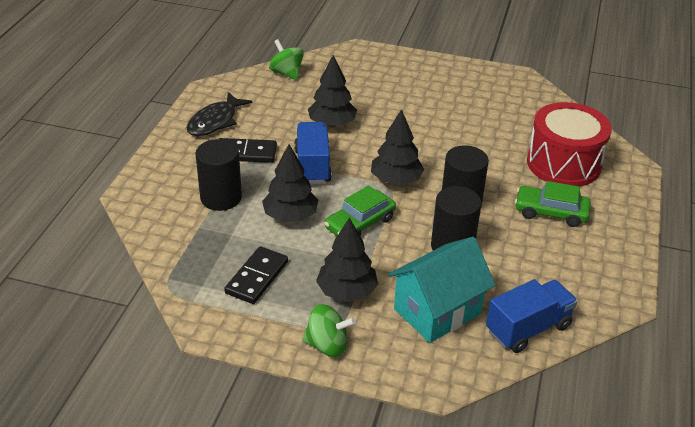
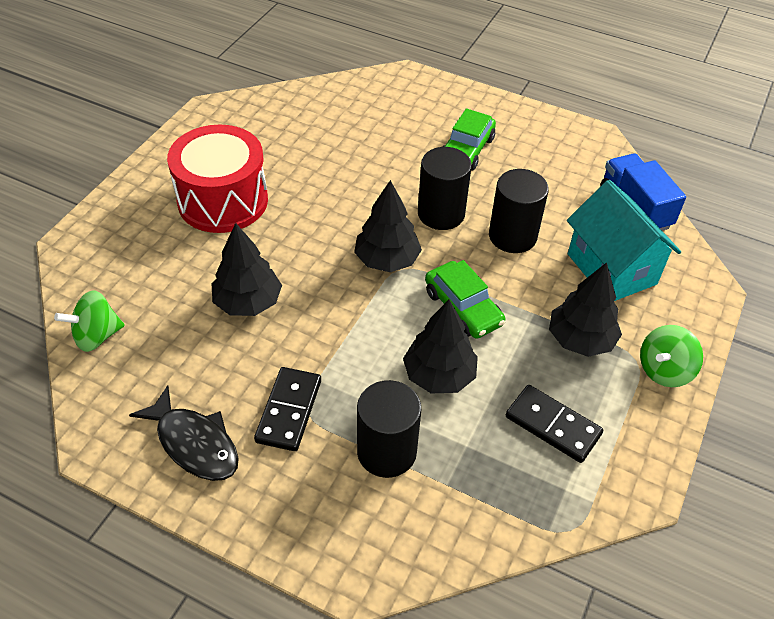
camera: 80 degrees left, 10 degrees up
blue truck [294,122,332,184] -> none
green spinning top [302,304,356,357] -> green spinning top turned 150 degrees counterclockwise [640,325,703,387]
red drum [527,102,612,187] -> red drum moved to [167,125,268,233]

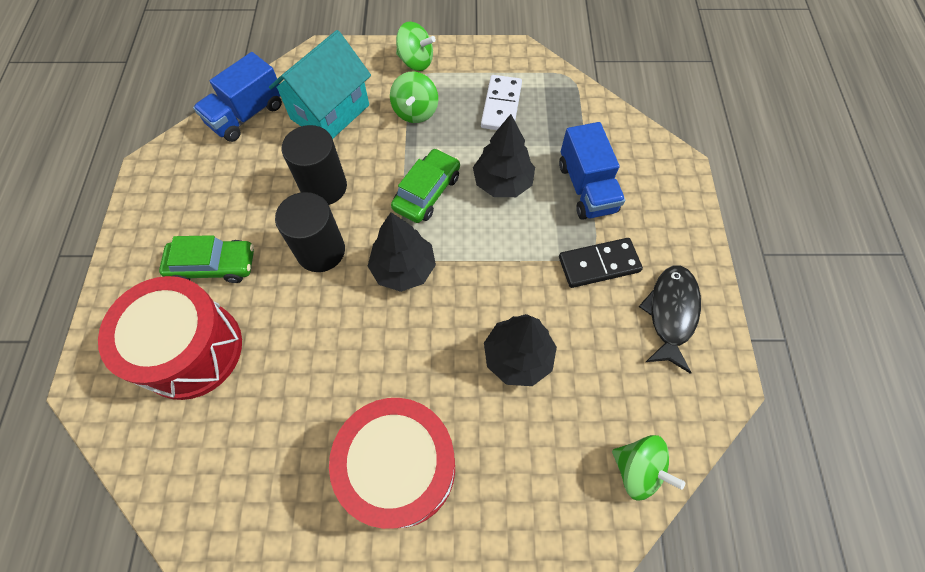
camera: 115 degrees left, 15 degrees up
black cylinder [357,380,421,478] -> blue truck [559,122,625,220]
black domino [506,385,603,463] -> white domino [481,75,522,130]
black tree [549,262,622,357] -> green spinning top [390,72,438,123]
none -> red drum [98,276,242,400]

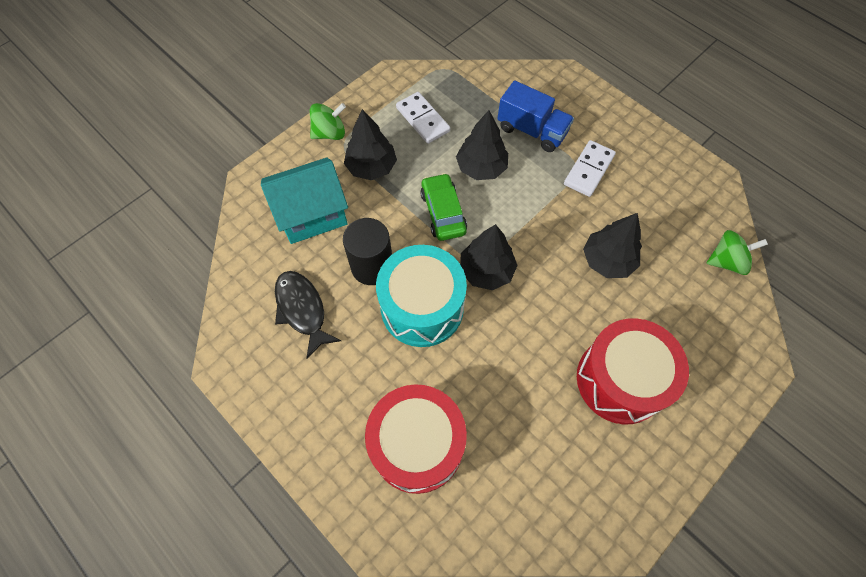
camera: 45 degrees left, 0 degrees up
green car [159,235,254,283] -> none
blue truck [193,52,282,142] -> none
turquoise house [269,30,371,139] -> turquoise house turned 75 degrees clockwise [261,157,348,244]
black cylinder [275,192,345,272] -> turquoise drum [376,245,467,347]
green spinning top [390,72,438,123] -> black tree [344,109,397,180]
black domino [559,238,643,288] -> white domino [564,140,616,197]
black fish [638,265,701,374] -> black fish moved to [275,271,341,359]

